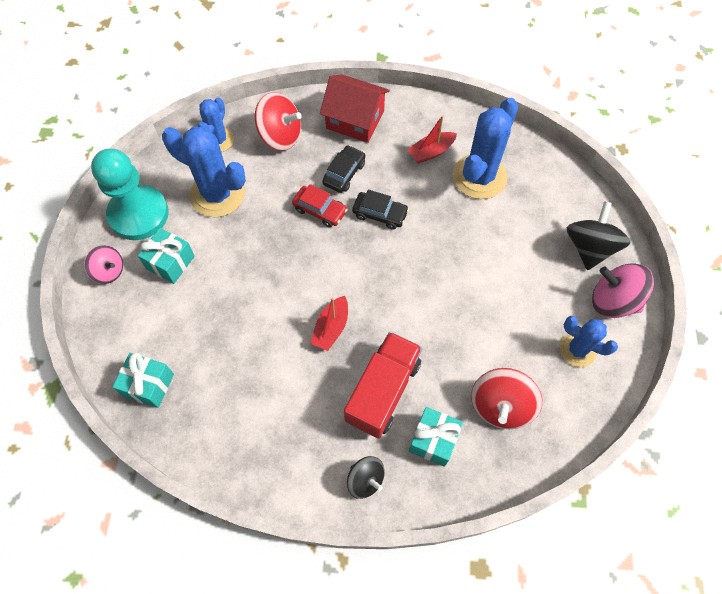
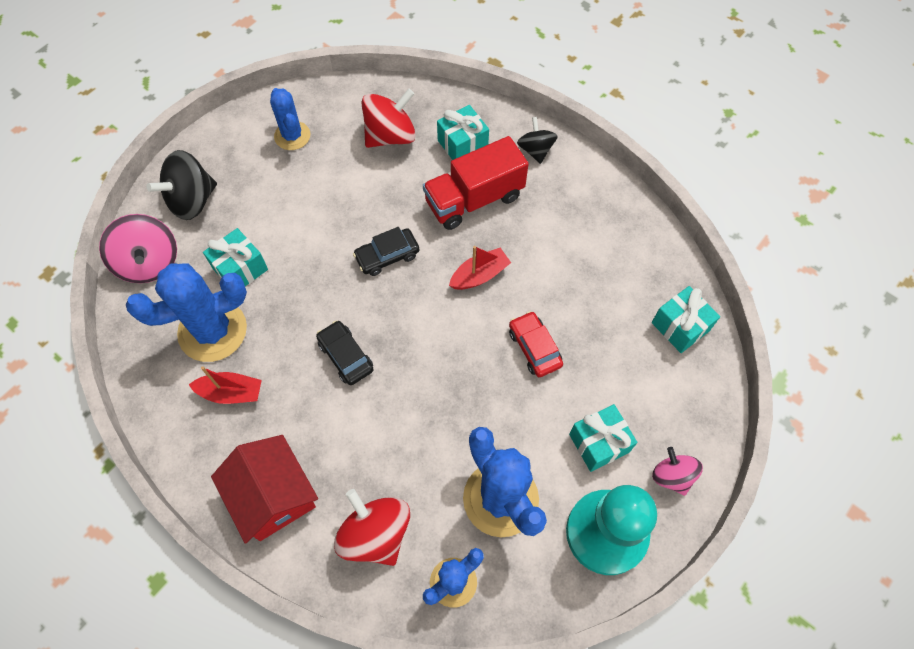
camera: 145 degrees left, 0 degrees up
red car [292,184,348,227] -> red car moved to [509,311,563,377]
black car [322,145,365,193] -> black car moved to [353,227,419,276]
pink spinning top [592,264,654,318] -> pink spinning top moved to [99,214,177,283]
none -> turquoise gift [203,228,268,286]

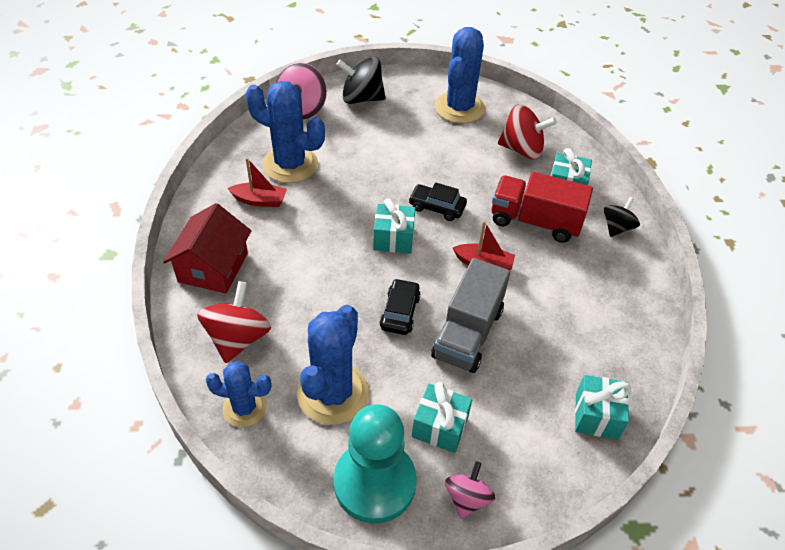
camera: 45 degrees right, 15 degrees down
red boat [189,366,262,404] -> red boat turned 45 degrees counterclockwise [228,158,287,207]
turquoise gift [203,228,268,286] -> turquoise gift moved to [373,198,415,254]
blue cactus [270,88,310,150] -> blue cactus [435,27,485,124], size x1.67
black car [316,321,374,385] -> black car moved to [380,278,421,335]
red car [509,311,563,377] -> grey truck [431,258,510,373]

